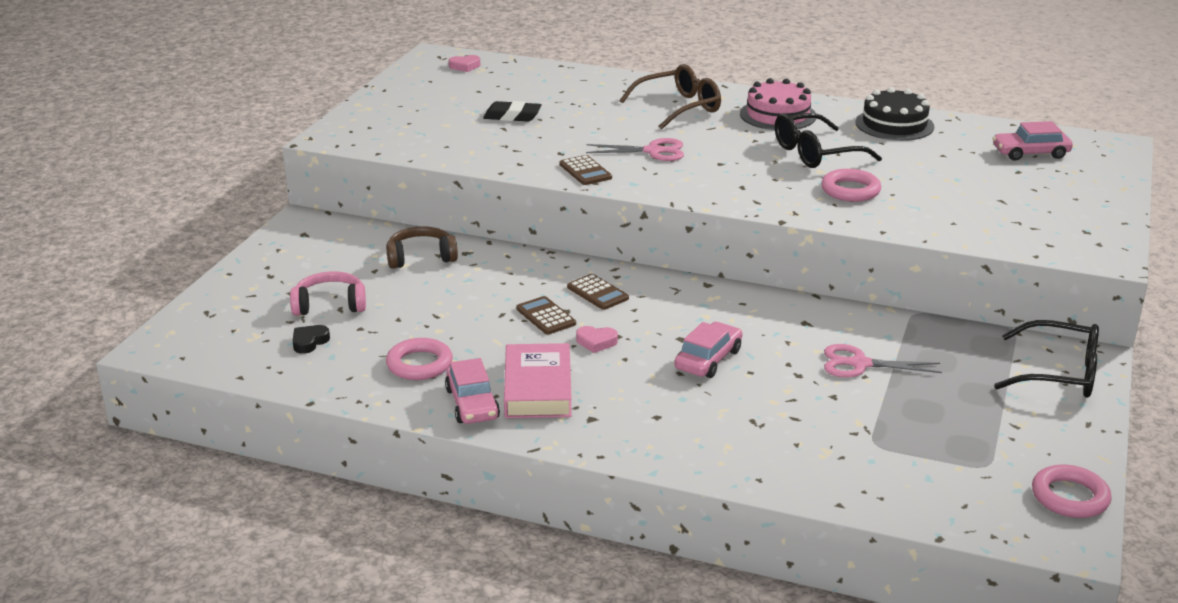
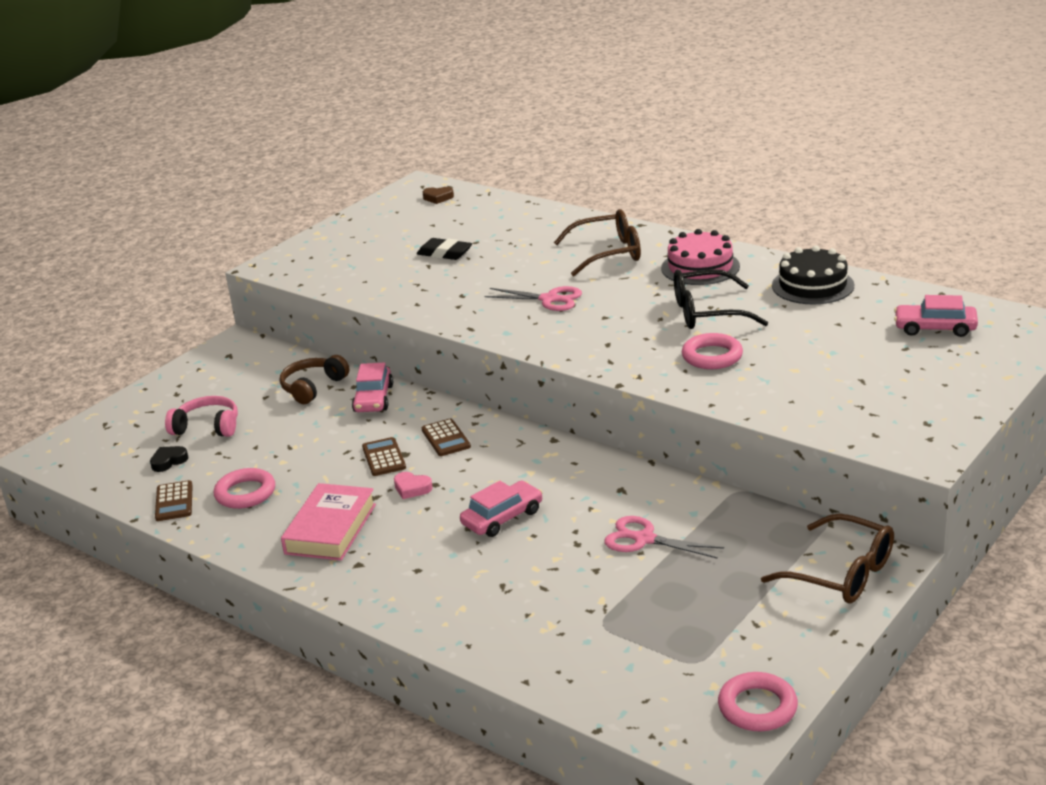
camera: 20 degrees right, 0 degrees up
brown headphones [386,226,458,269] -> brown headphones turned 60 degrees counterclockwise [280,355,349,404]
pink car [445,358,500,424] -> pink car moved to [352,362,393,412]
pink heart [449,55,480,72] -> brown heart [423,187,454,204]
brown calculator [560,155,612,185] -> brown calculator moved to [155,480,193,521]
black glasses [994,320,1099,398] -> brown glasses [761,514,894,604]

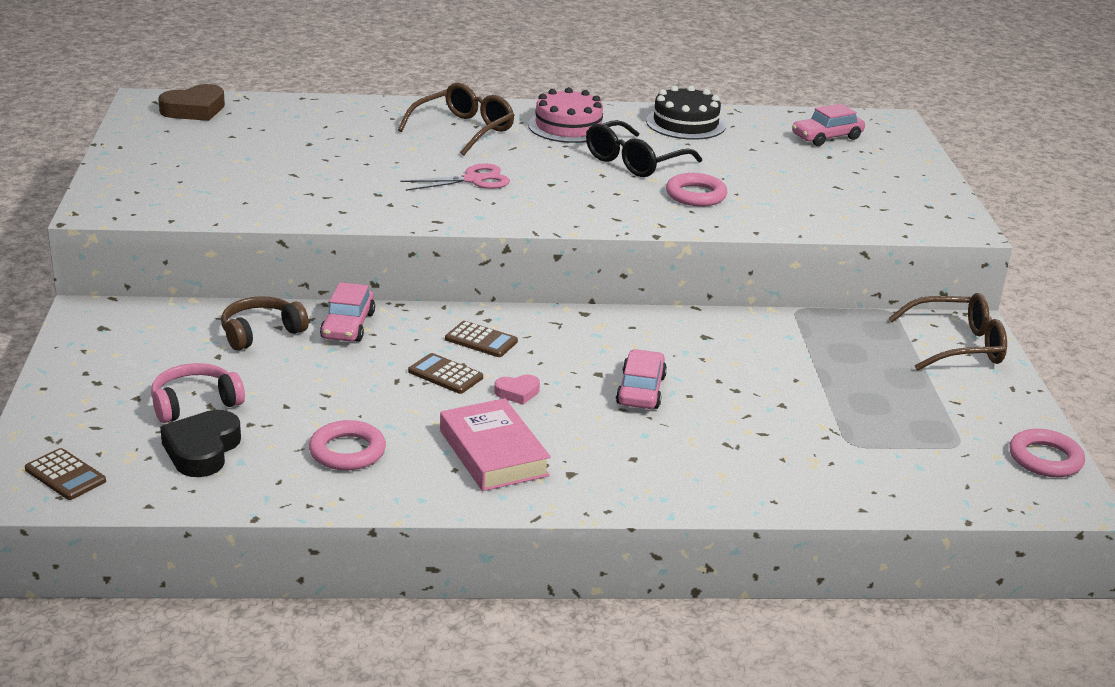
camera: 45 degrees left, 0 degrees up
black heart [150,446,188,472] -> black heart [160,410,241,477], size x1.81
brown calculator [155,480,193,521] -> brown calculator moved to [25,448,106,500]
brown headphones [280,355,349,404] -> brown headphones turned 60 degrees clockwise [221,296,309,351]
pink car [352,362,393,412] -> pink car turned 45 degrees clockwise [320,282,375,342]
black eraser [417,238,472,260] -> none
brown heart [423,187,454,204] -> brown heart [158,84,225,121], size x1.81
pink scissors [605,516,724,559] -> none

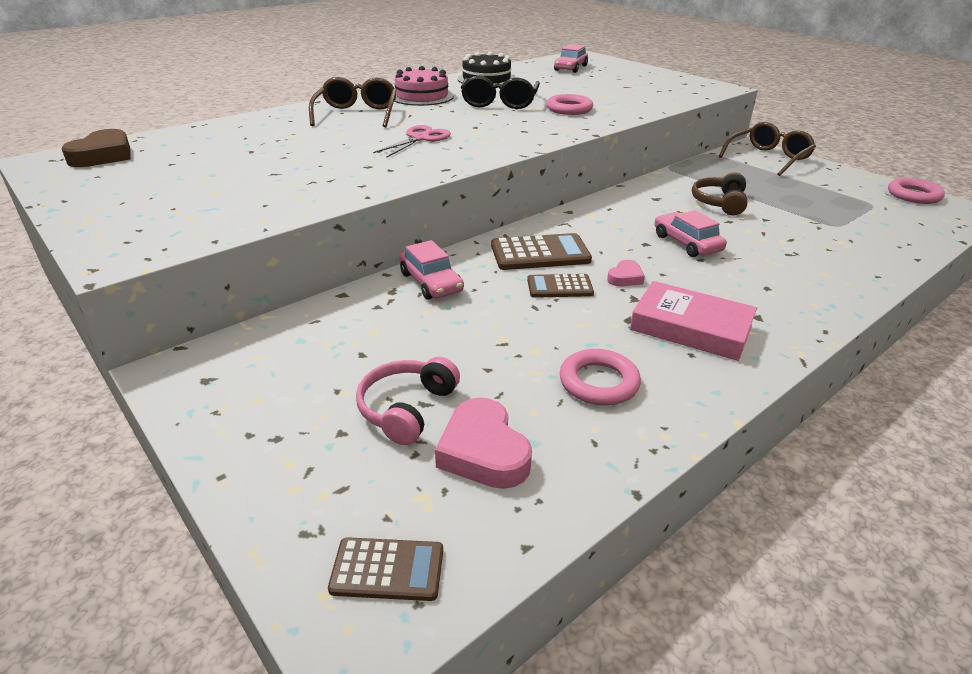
camera: 35 degrees left, 5 degrees up
black heart [160,410,241,477] -> pink heart [435,397,532,489]
brown headphones [221,296,309,351] -> brown headphones moved to [692,172,748,215]
brown calculator [445,321,518,357] -> brown calculator [491,233,592,270], size x1.61

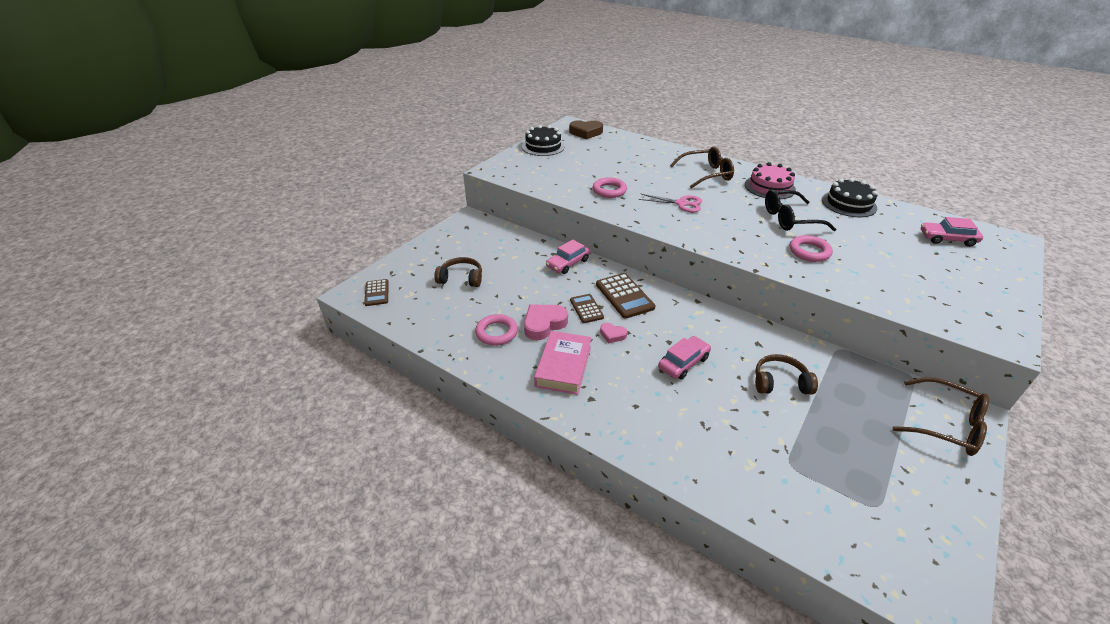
camera: 75 degrees right, 5 degrees up
pink headphones [356,357,460,445] -> brown headphones [434,257,482,287]
pink heart [435,397,532,489] -> pink heart moved to [524,305,568,340]
pink ring [888,178,945,204] -> pink ring moved to [593,177,627,198]
none -> black cake [522,125,565,156]

